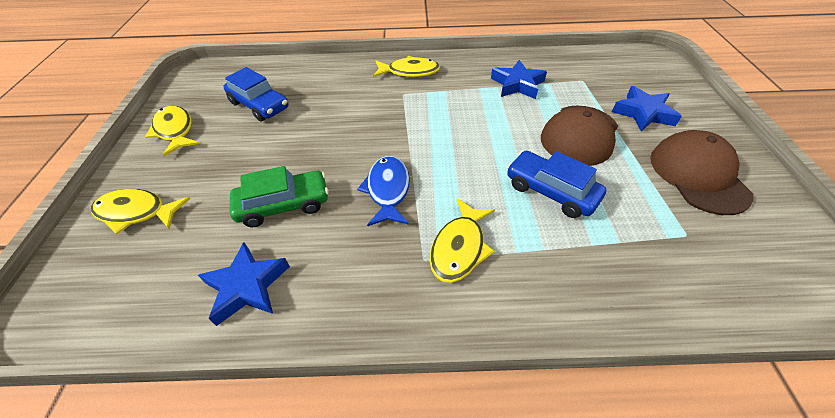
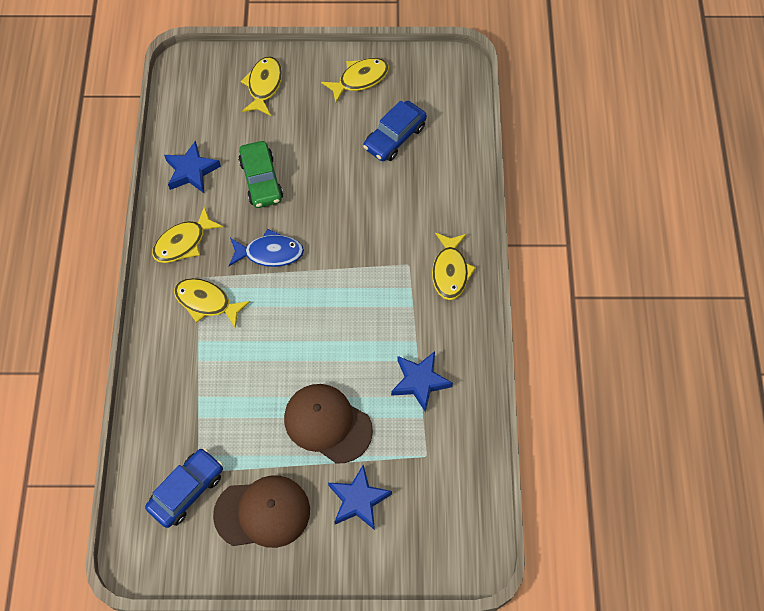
camera: 90 degrees right, 15 degrees up
blue car [507,151,606,218] -> blue car moved to [145,448,223,528]
none -> yellow fish [152,206,223,263]

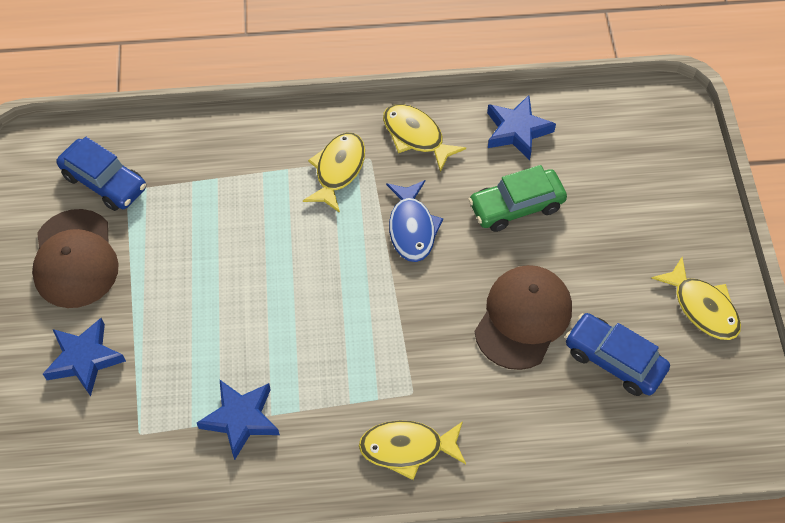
camera: 85 degrees right, 5 degrees down
yellow fish [241,56,282,116] -> none
brown cap [284,384,373,464] -> brown cap moved to [475,265,572,370]

